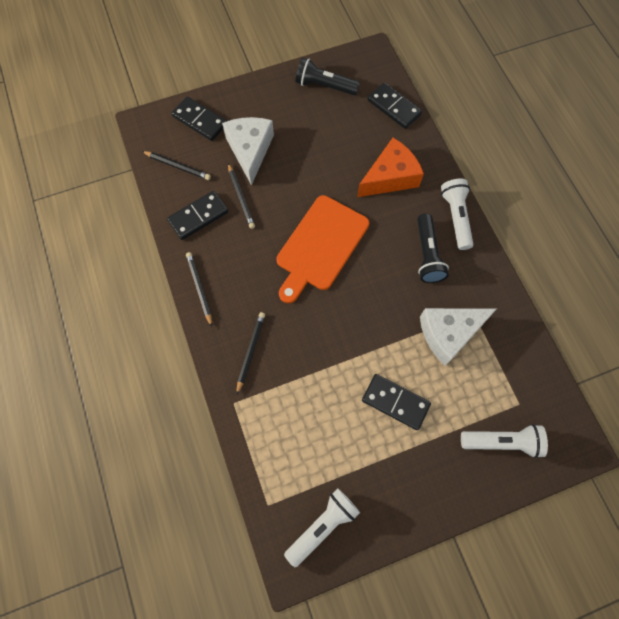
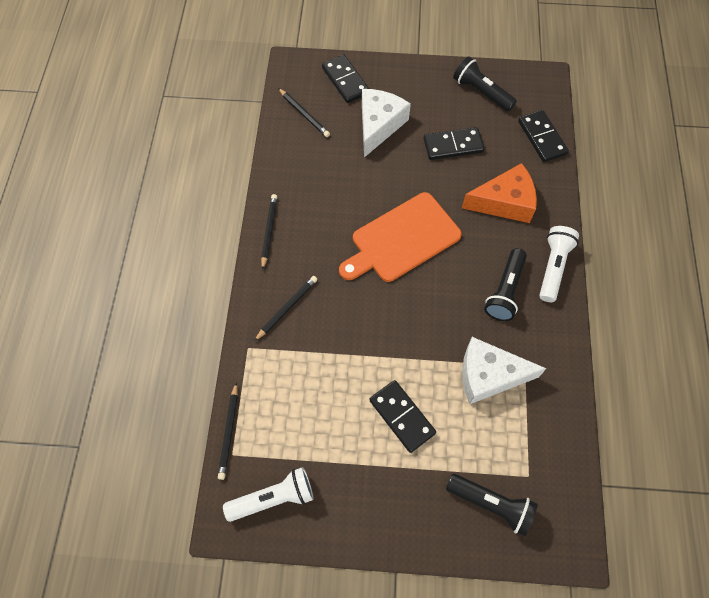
camera: 25 degrees right, 5 degrees down
black domino [167,191,228,240] -> black domino moved to [423,127,484,160]
black pencil [228,163,255,229] -> black pencil moved to [218,382,238,480]
white flashlight [461,424,548,458] -> black flashlight [446,474,538,536]

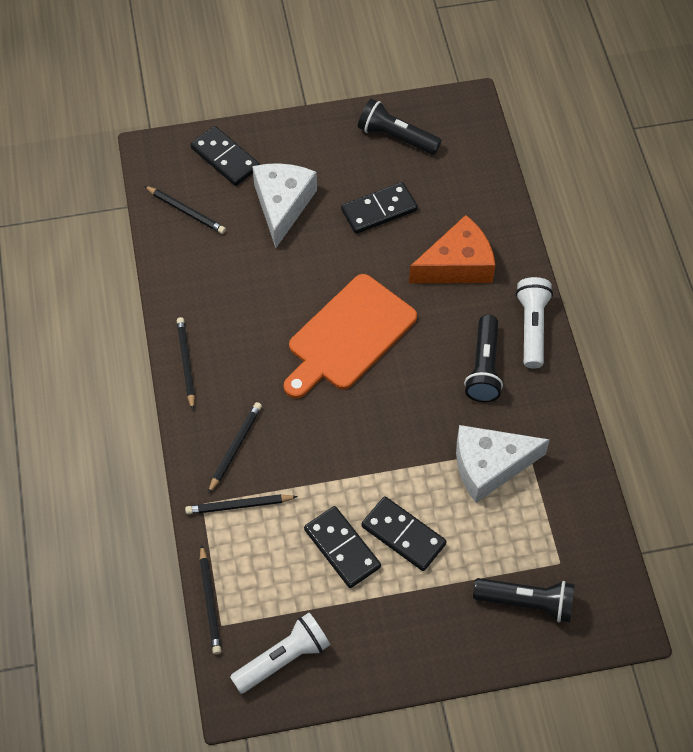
camera: 15 degrees left, 5 degrees down
black domino [518,110,569,162] -> black domino moved to [304,506,381,588]
none -> black pencil [185,494,298,515]

